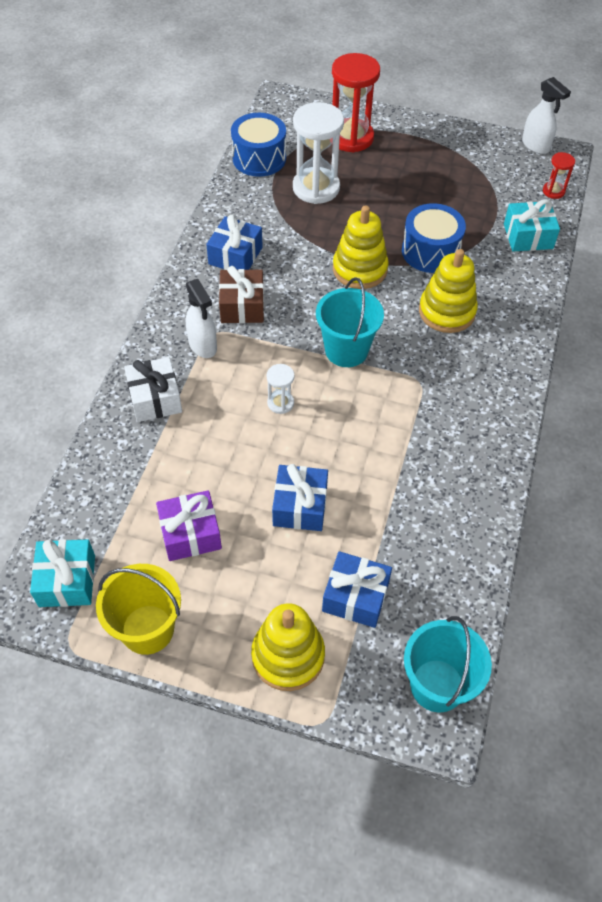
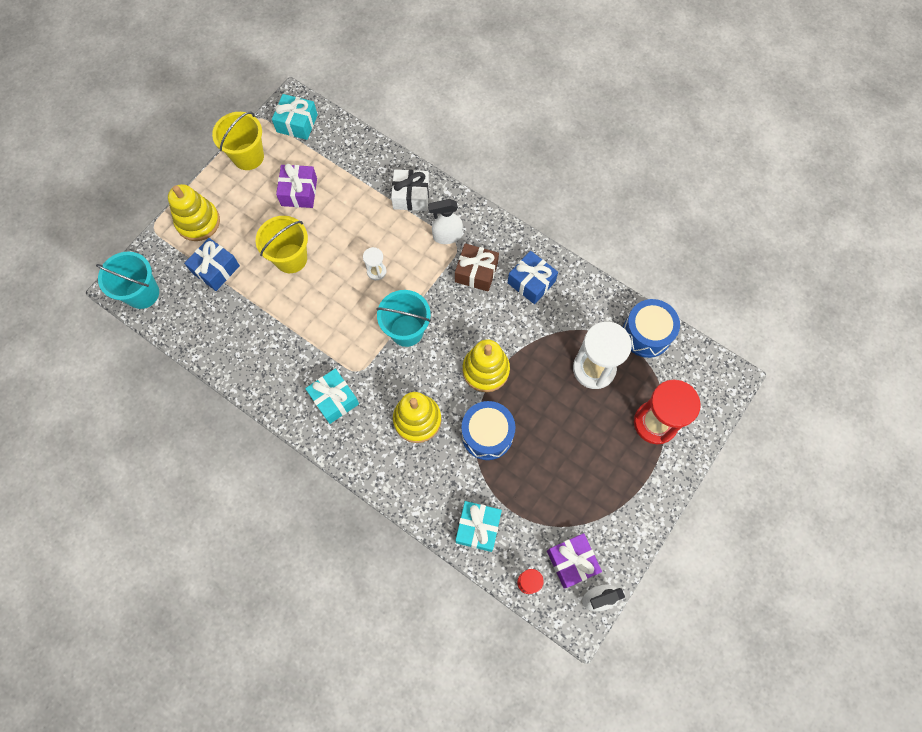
camera: 110 degrees right, 15 degrees up
blue gift [272,464,328,531] -> yellow bucket [256,216,308,273]
none -> turquoise gift [305,369,359,424]
none -> purple gift [547,533,602,588]

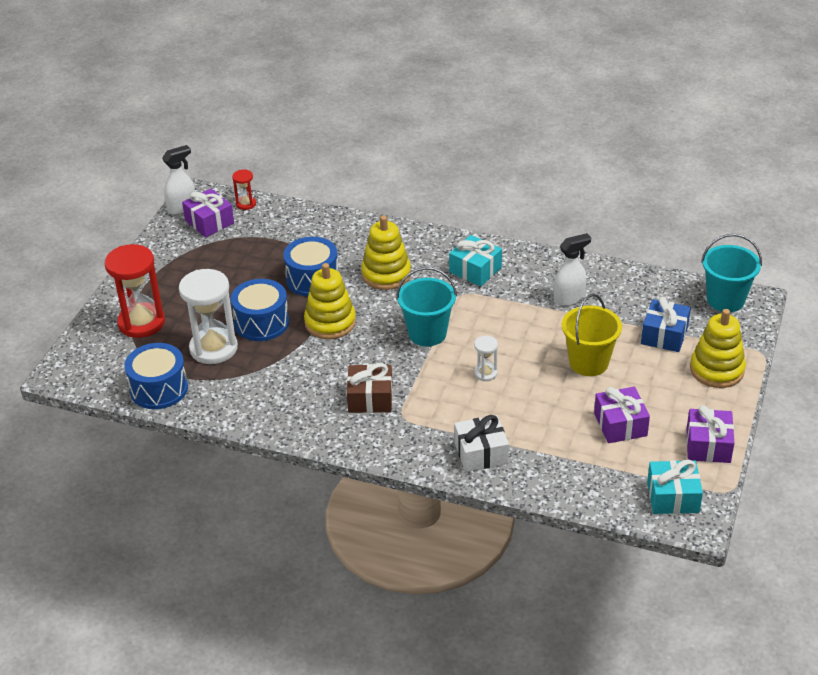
camera: 165 degrees right, 30 degrees down
yellow bucket [212,112,264,170] -> purple gift [687,405,734,463]
white spray bottle [428,199,463,244] -> white spray bottle moved to [554,233,591,306]
turquoise gift [456,501,502,552] -> none
blue gift [508,251,558,304] -> none
none -> blue drum [231,279,289,341]

